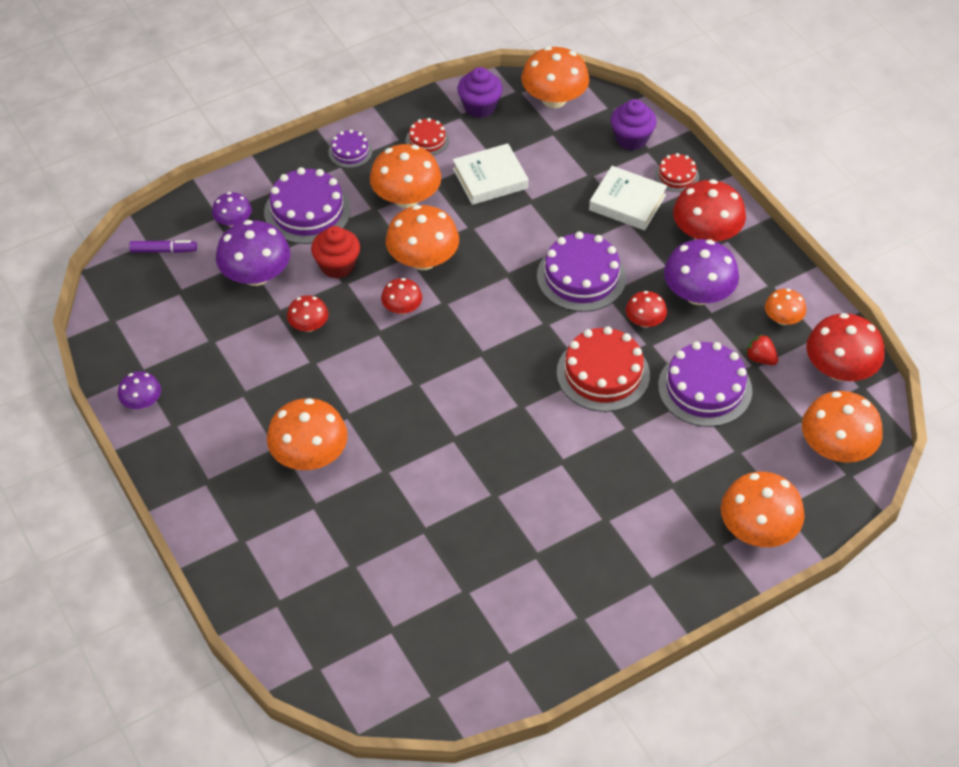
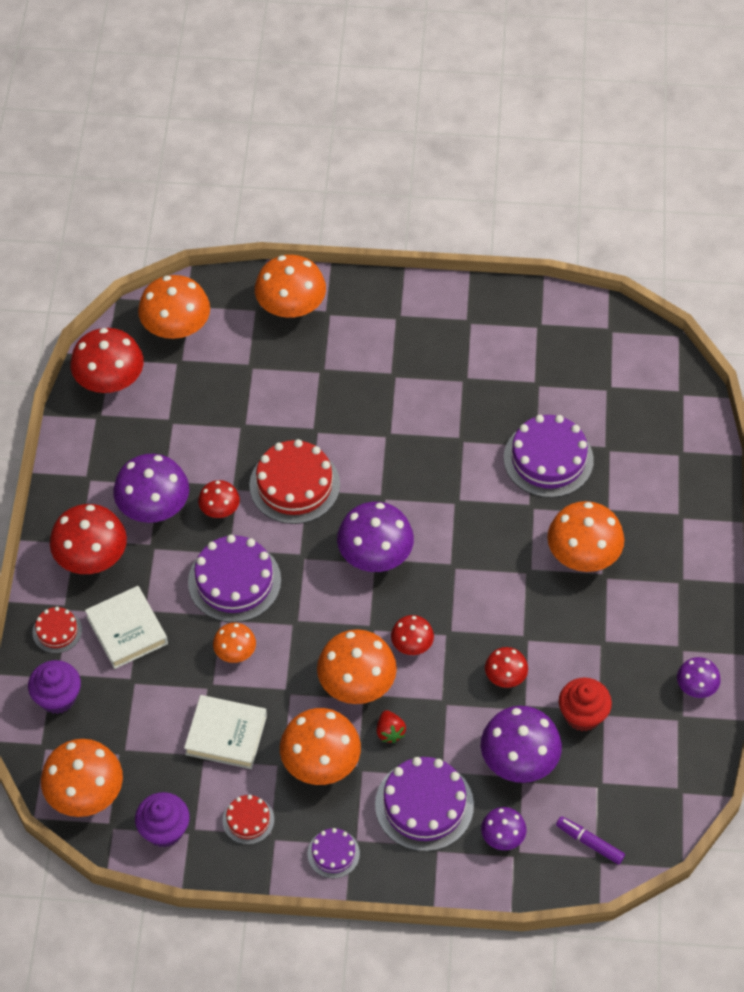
camera: 145 degrees left, 5 degrees up
red cupcake [311,226,360,279] -> red cupcake moved to [559,678,612,731]
purple cake [658,342,752,427] -> purple cake moved to [504,415,594,498]
red strawberry [746,334,778,365] -> red strawberry moved to [377,710,406,743]
orange mushroom [765,289,806,325] -> orange mushroom moved to [213,623,256,663]
none -> purple mushroom [337,502,414,572]

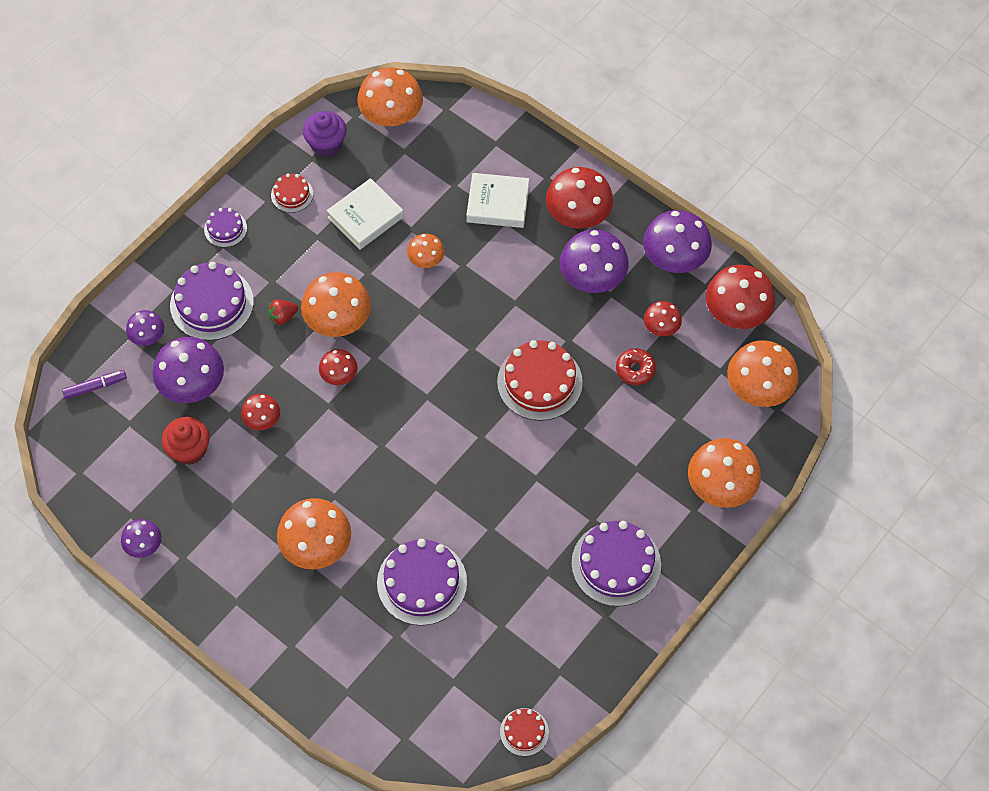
camera: 125 degrees right, 5 degrees up
purple cupcake [28,660,81,714] -> none
red cake [32,607,82,653] -> red cake moved to [500,708,549,756]
purple cake [188,535,281,622] -> purple cake moved to [571,521,661,607]
red mushroom [198,480,240,518] -> red mushroom moved to [644,301,682,336]
orange mushroom [280,708,361,785] -> none
purple mushroom [337,502,414,572] -> purple mushroom moved to [643,210,712,273]
red strawberry [377,710,406,743] -> red strawberry turned 45 degrees counterclockwise [268,299,298,325]
none -> red donut [616,348,656,385]

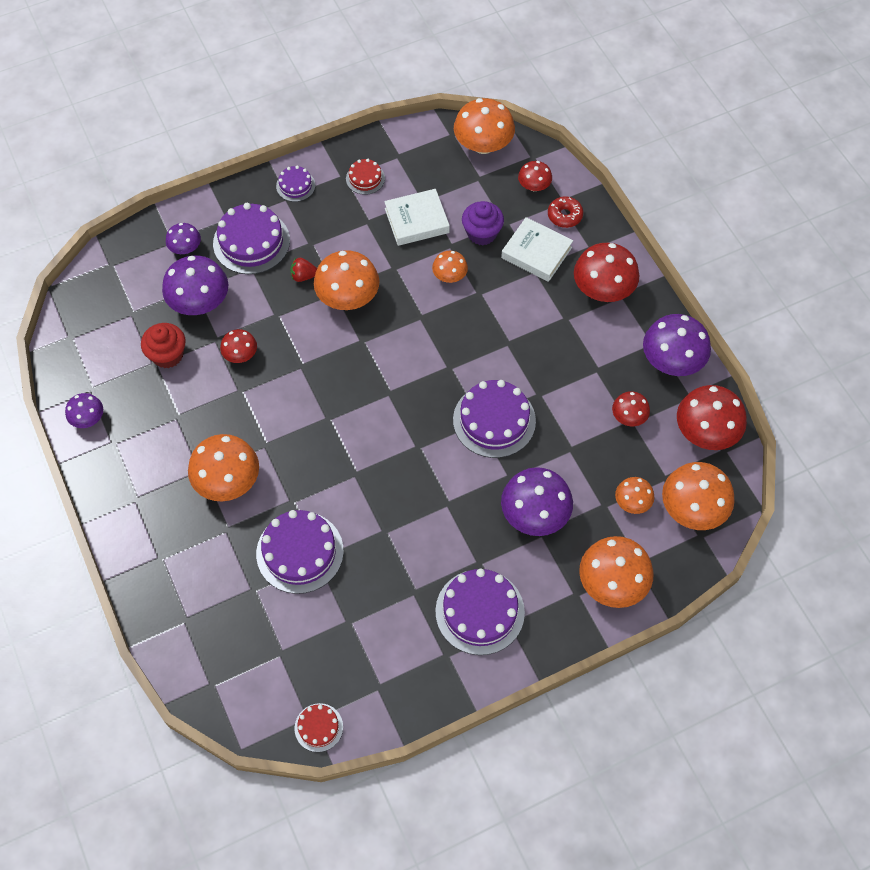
camera: 25 degrees right, 0 degrees up
purple marker [62,370,127,399] -> none
purple cupcake [303,111,347,157] -> purple cupcake moved to [462,201,504,245]
red mushroom [319,349,357,385] -> red mushroom moved to [518,161,552,191]
red cake [497,340,583,421] -> purple cake [453,380,536,458]
purple mushroom [560,229,629,293] -> purple mushroom moved to [501,467,573,536]
red donut [616,348,656,385] -> red donut moved to [548,196,583,228]
none -> orange mushroom [615,477,654,514]

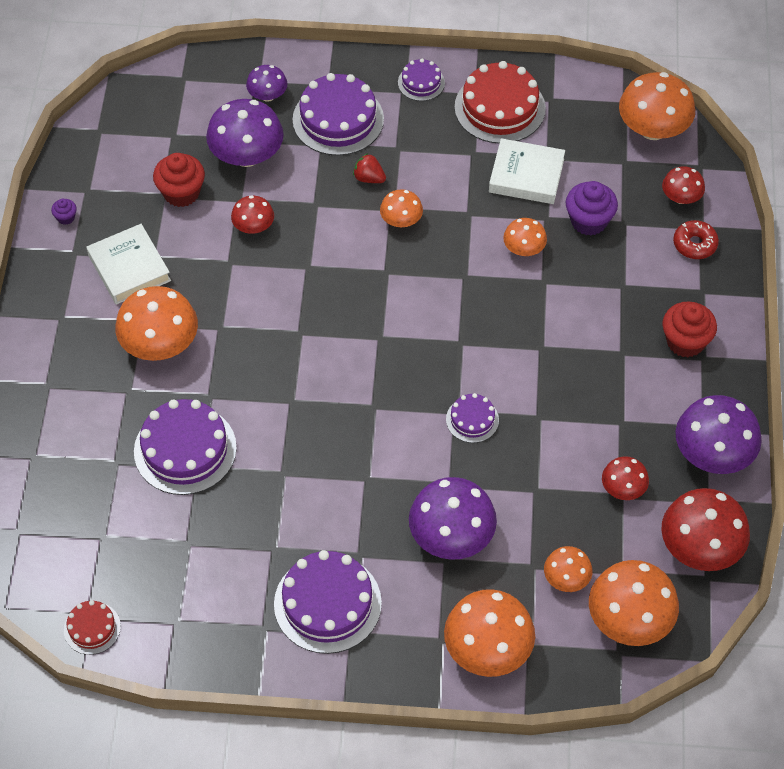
camera: 30 degrees right, 5 degrees down
purple mushroom [65,393,103,428] -> purple cupcake [51,199,77,225]
orange mushroom [314,250,380,310] -> orange mushroom [380,189,423,227], size x0.55
red cake [346,159,385,195] -> red cake [455,61,546,143], size x1.91
purple cake [453,380,536,458] -> purple cake [446,393,499,443], size x0.52
white book [501,217,573,282] -> white book moved to [86,224,171,305]
red mushroom [574,243,639,302] -> red cupcake [662,301,717,358]

